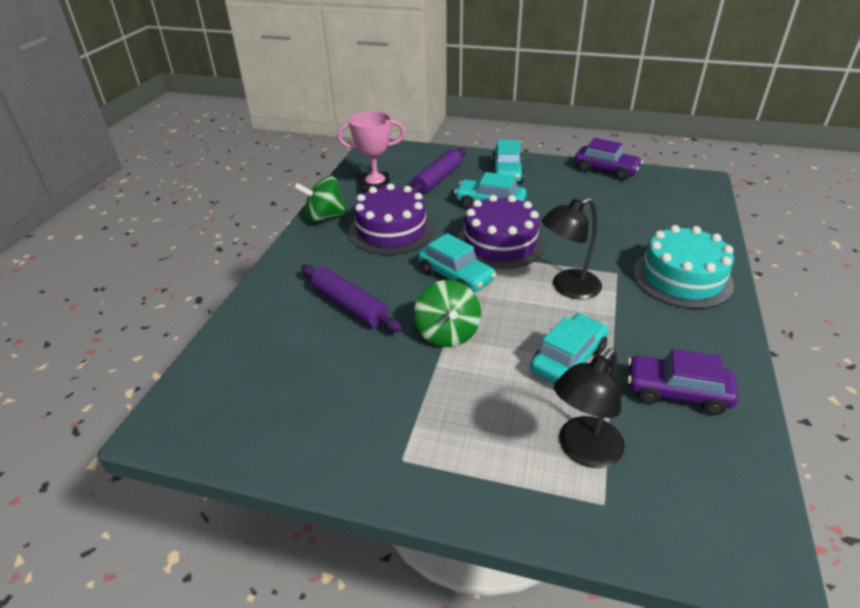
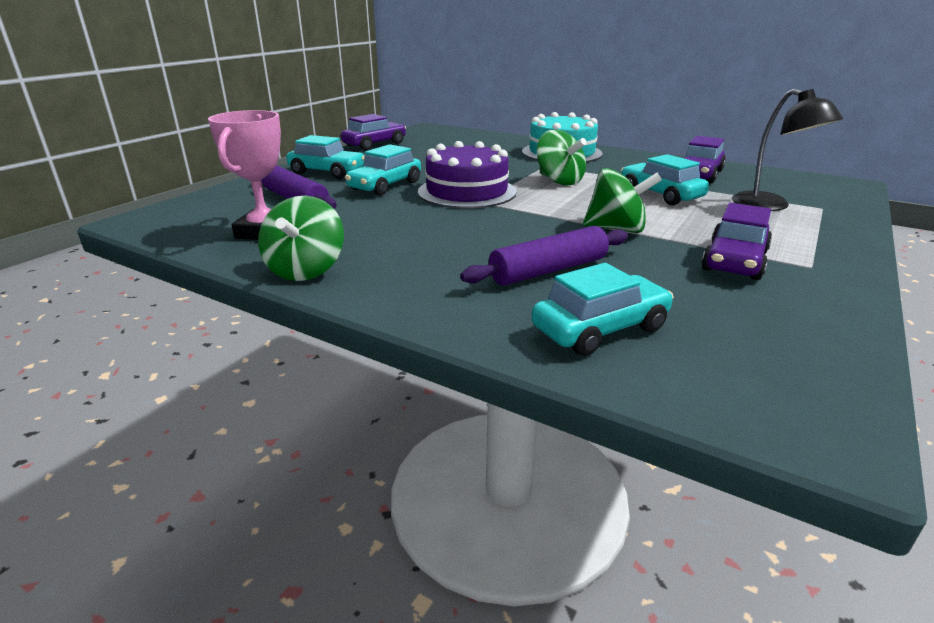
camera: 75 degrees left, 10 degrees down
purple cake [349,183,433,255] -> none
turquoise car [418,233,496,292] -> turquoise car moved to [531,263,674,356]
black lamp [541,197,602,300] -> green spinning top [537,130,587,186]
none -> purple car [702,203,772,280]

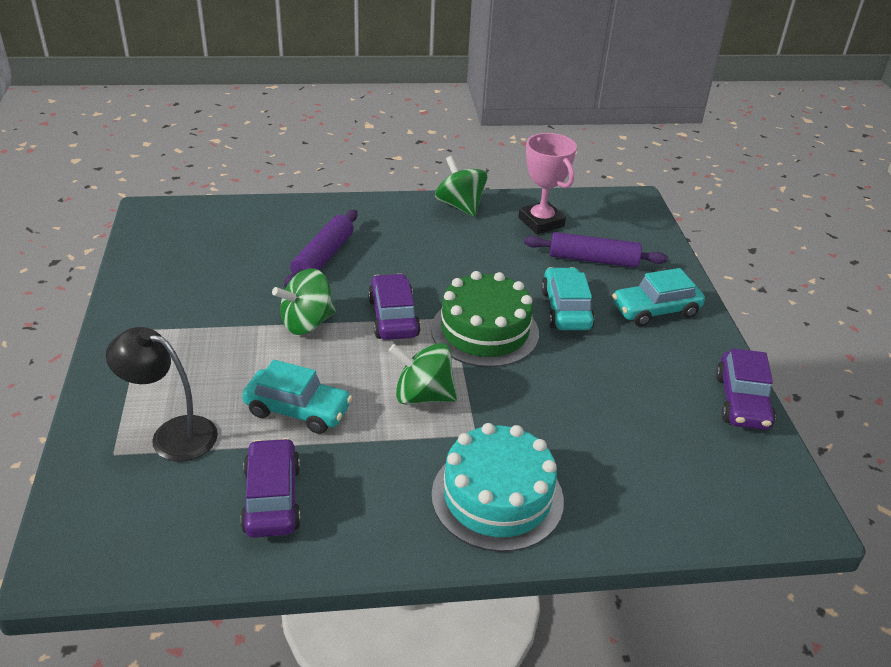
camera: 140 degrees right, 10 degrees up
purple cake [418,141,517,209] -> green cake [431,271,539,367]
turquoise car [531,263,674,356] -> none
purple car [702,203,772,280] -> purple car moved to [368,273,421,340]

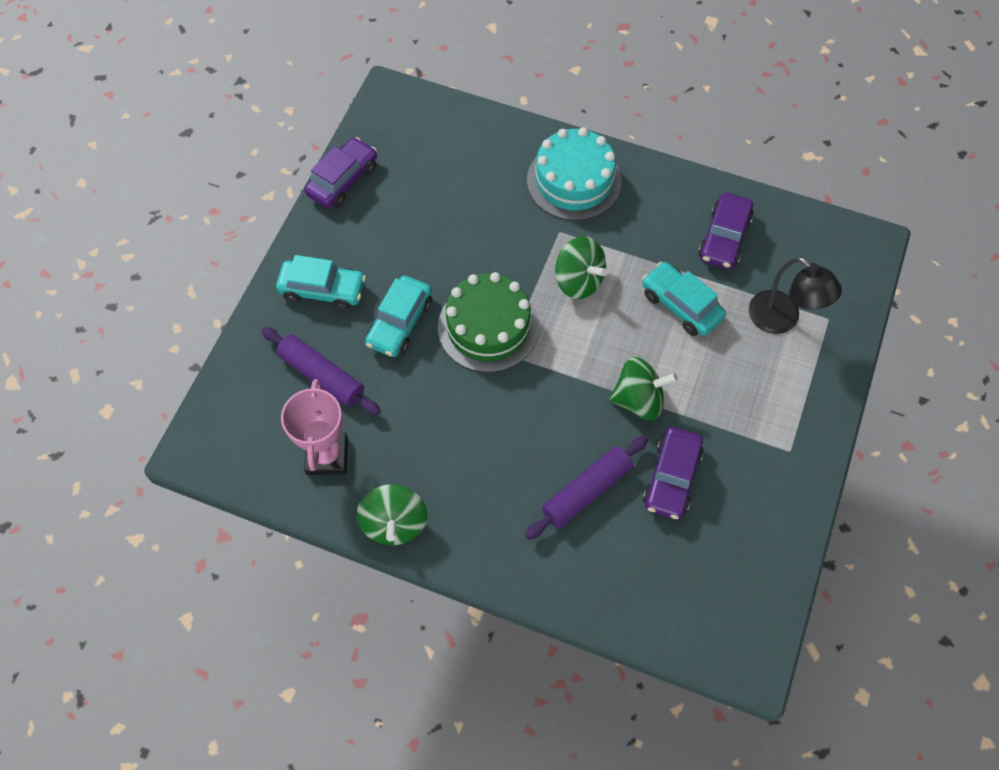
camera: 150 degrees left, 25 degrees up
purple car [368,273,421,340] -> purple car moved to [643,427,704,519]

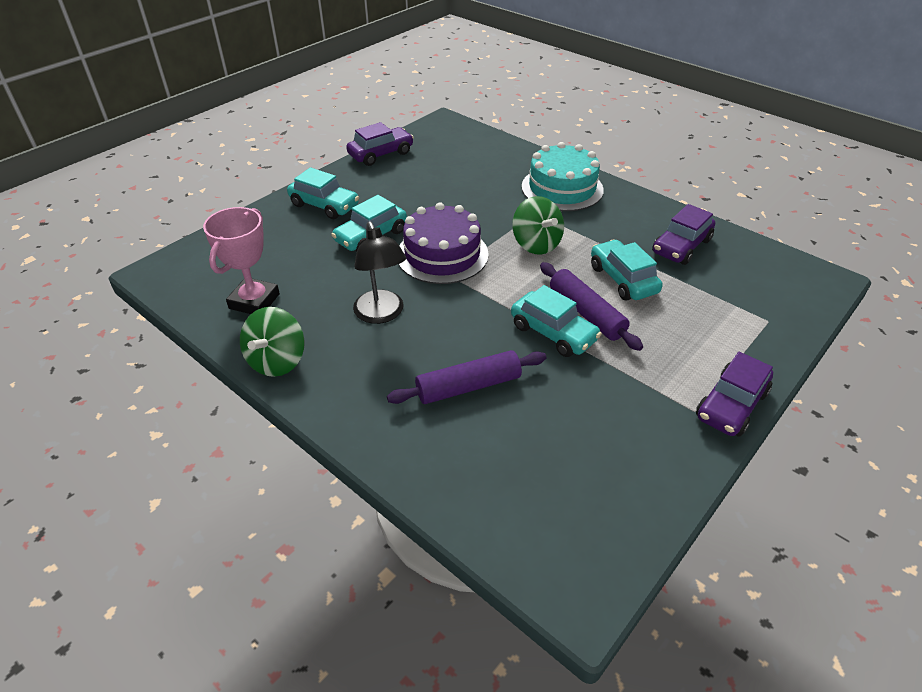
camera: 20 degrees right, 20 degrees down
purple rolling pin [261,327,381,415] -> purple rolling pin moved to [540,262,643,351]
green cake [438,272,539,373] -> purple cake [398,202,489,284]
green spinning top [609,357,678,420] -> turquoise car [511,285,602,357]
purple car [643,427,704,519] -> purple car moved to [696,352,773,437]
black lamp [749,257,842,334] -> black lamp moved to [353,221,406,324]

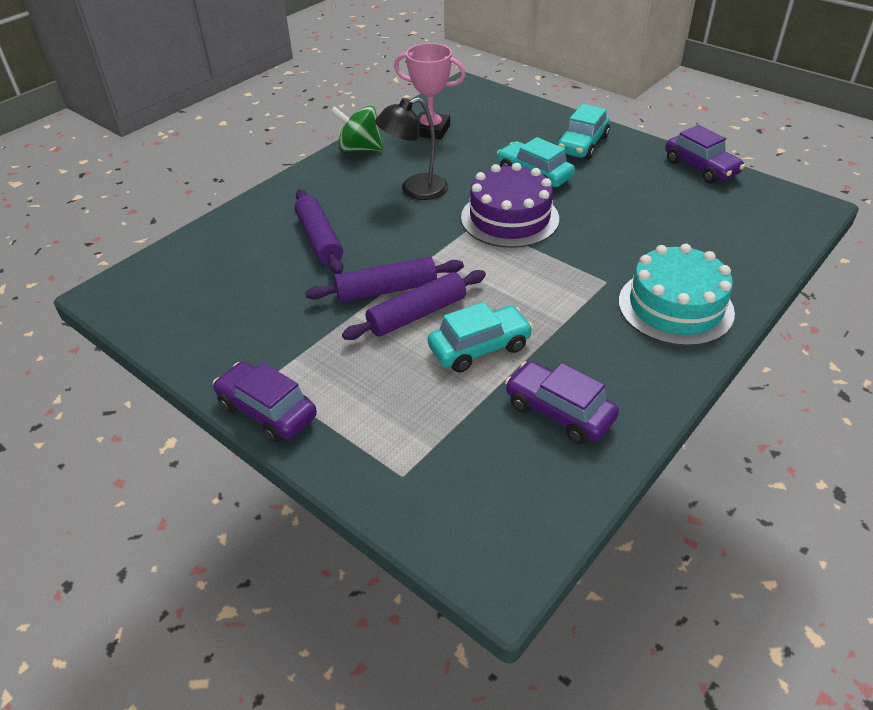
camera: 90 degrees right, 0 degrees up
turquoise car [511,285,602,357] -> purple rolling pin [305,257,464,302]
green spinning top [512,196,564,255] -> none

